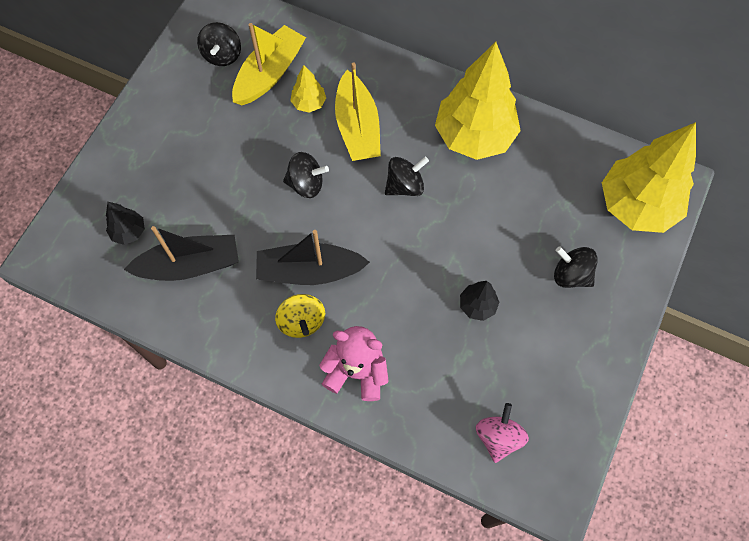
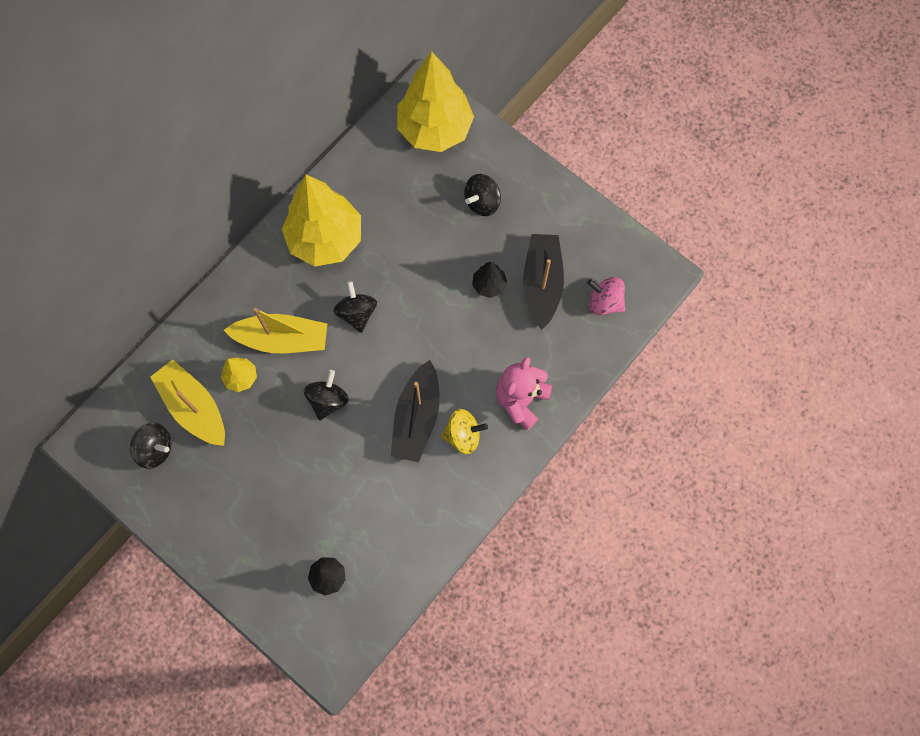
camera: 75 degrees left, 5 degrees up
black boat [124,226,239,281] -> black boat moved to [523,234,564,330]

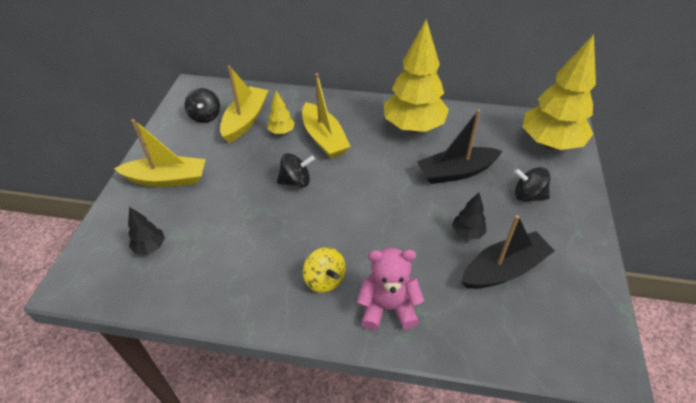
camera: 60 degrees right, 25 degrees down
black spinning top [334,281,377,333] -> none
black boat [391,360,440,463] -> black boat moved to [417,109,502,184]
pink spinning top [587,277,625,315] -> none
none -> yellow boat [114,119,206,187]

